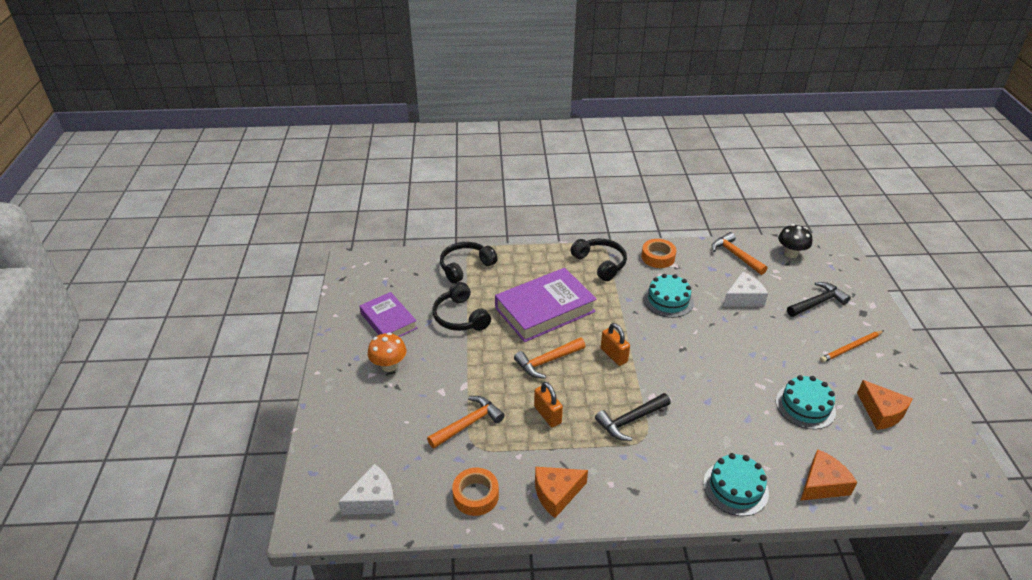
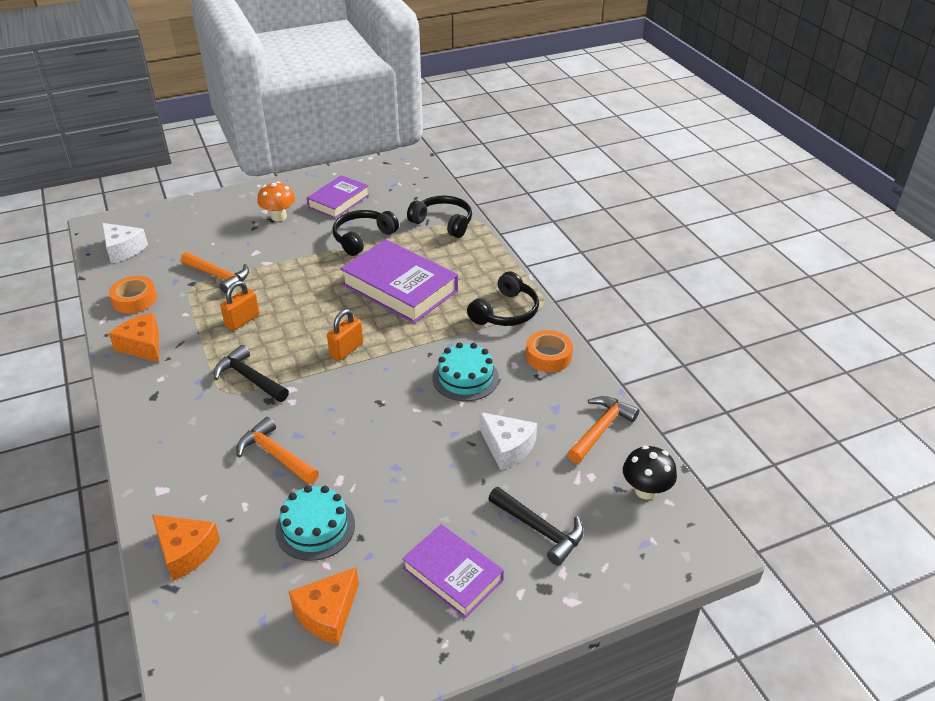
camera: 70 degrees right, 0 degrees up
orange hammer [514,337,586,379] -> orange hammer moved to [236,417,319,485]
turquoise cake [703,453,769,516] -> none
orange pencil [820,331,883,362] -> purple book [402,524,504,618]

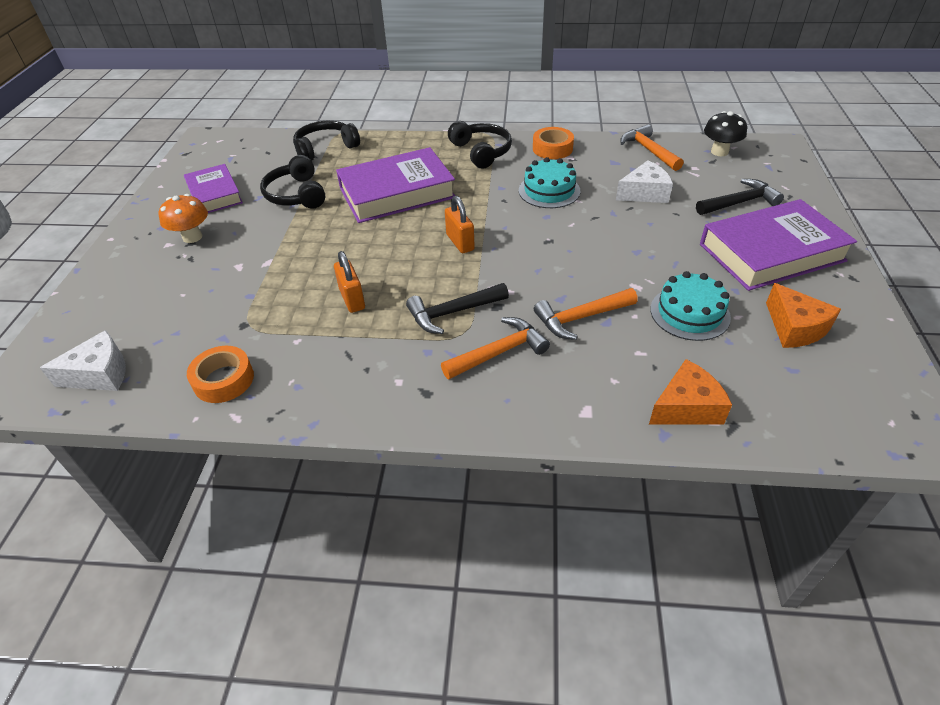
camera: 60 degrees left, 5 degrees up
orange cheese [109,313,159,362] -> none
orange hammer [181,252,249,294] -> orange hammer moved to [441,317,550,379]
purple book [402,524,504,618] -> purple book [700,199,857,291], size x1.61

